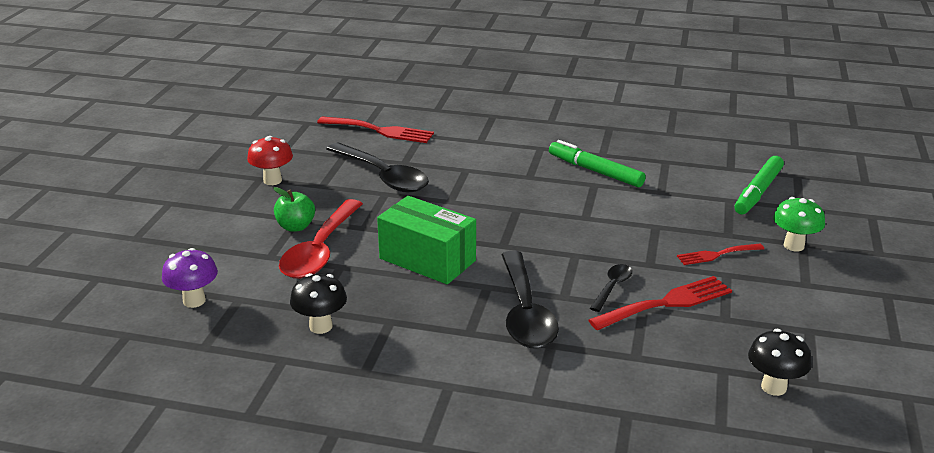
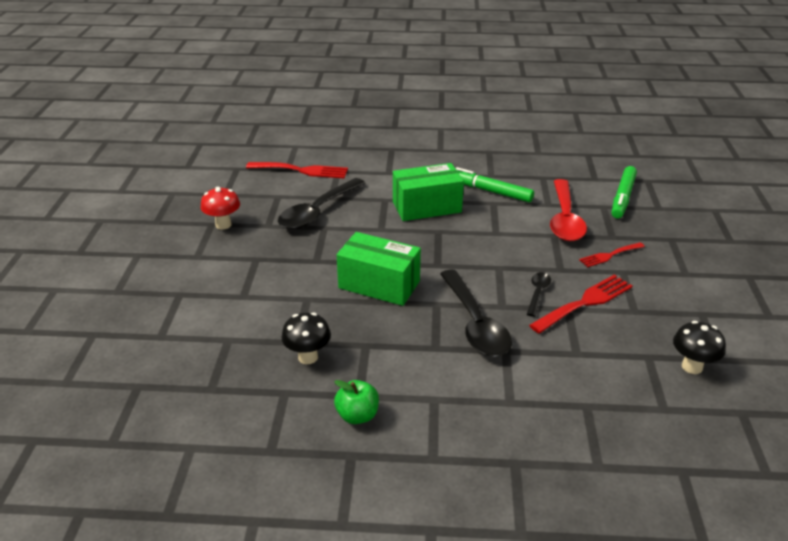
camera: 10 degrees left, 5 degrees up
purple mushroom [162,248,218,308] -> none
green apple [273,187,315,231] -> green apple moved to [334,380,379,424]
red spoon [279,199,363,279] -> red spoon moved to [550,179,587,241]
black spoon [327,142,429,192] -> black spoon turned 90 degrees clockwise [278,178,365,229]
green mushroom [773,197,825,251] -> none
none -> green box [393,163,464,221]

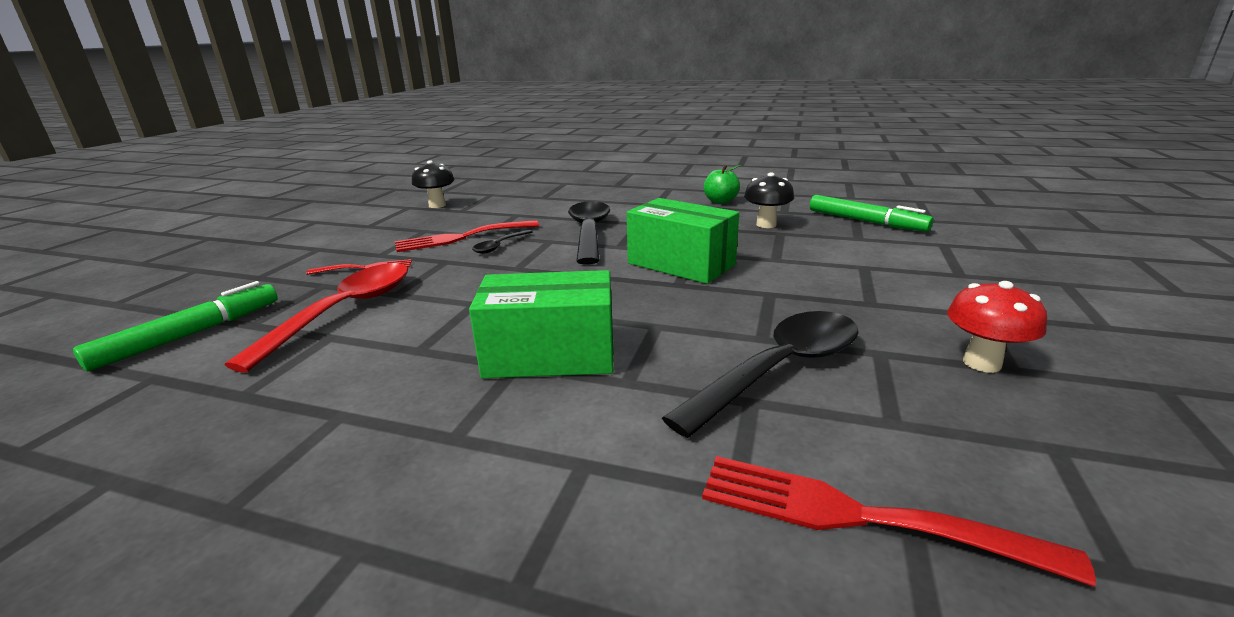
camera: 165 degrees left, 10 degrees down
green marker [456,167,534,202] -> green marker moved to [810,195,933,232]

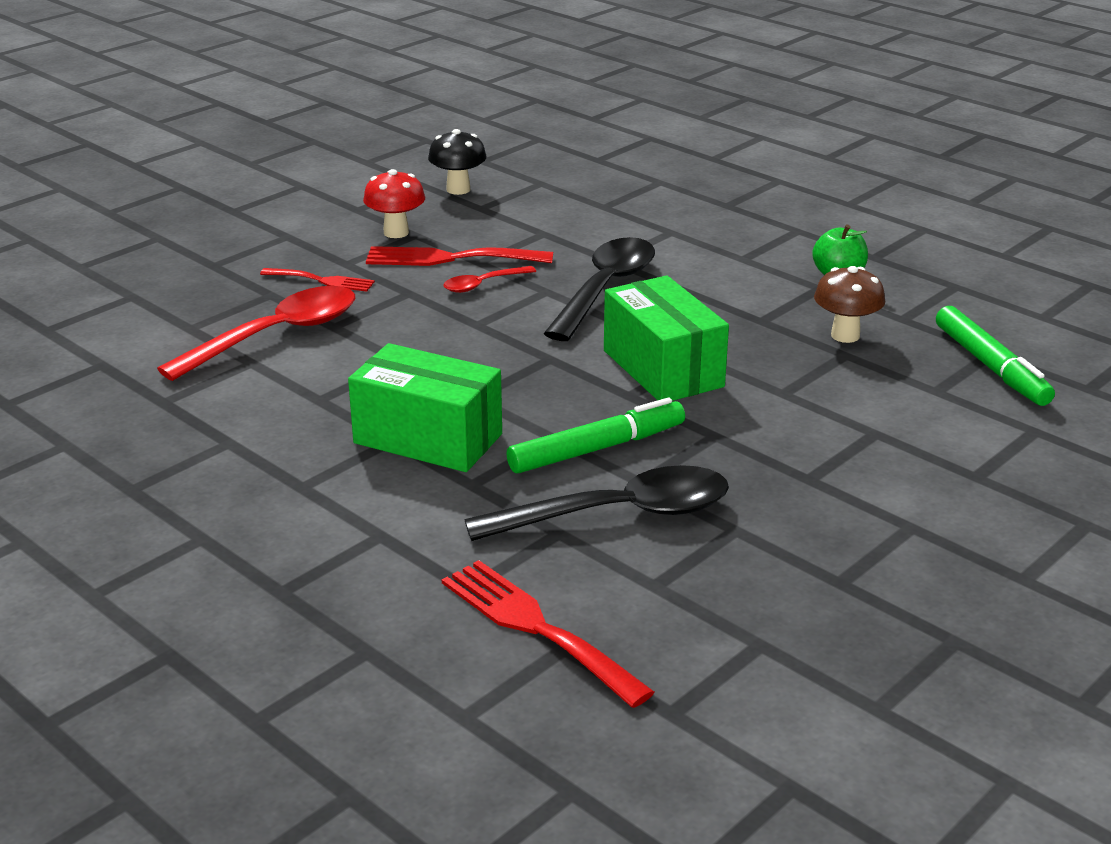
camera: 25 degrees right, 5 degrees up
green marker [73,281,278,371] -> green marker moved to [507,397,685,474]
black spoon [472,230,533,254] -> red spoon [443,266,536,293]
black mushroom [744,172,794,228] -> brown mushroom [814,266,885,343]
red mushroom [947,281,1047,373] -> red mushroom moved to [363,169,425,238]

